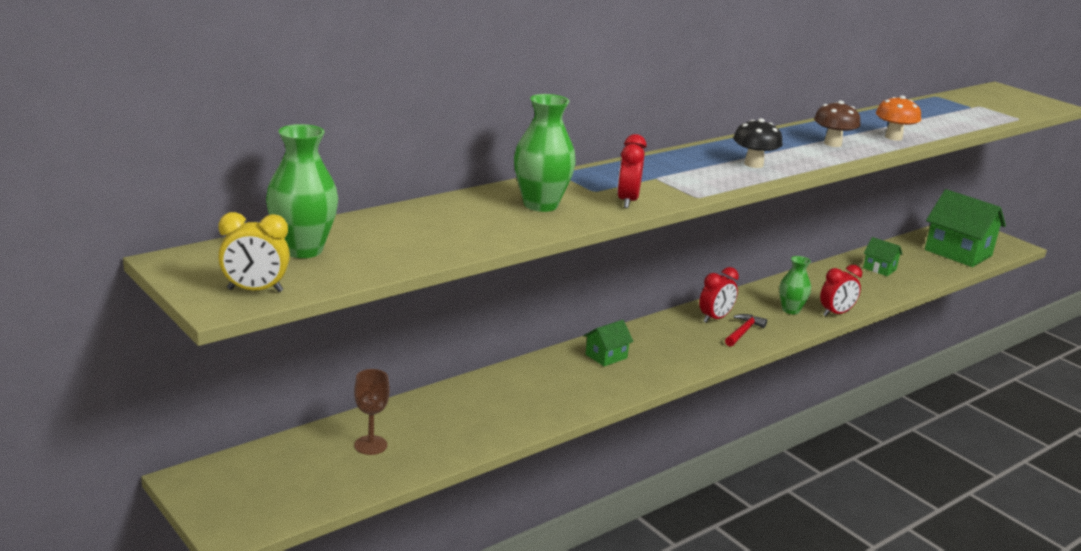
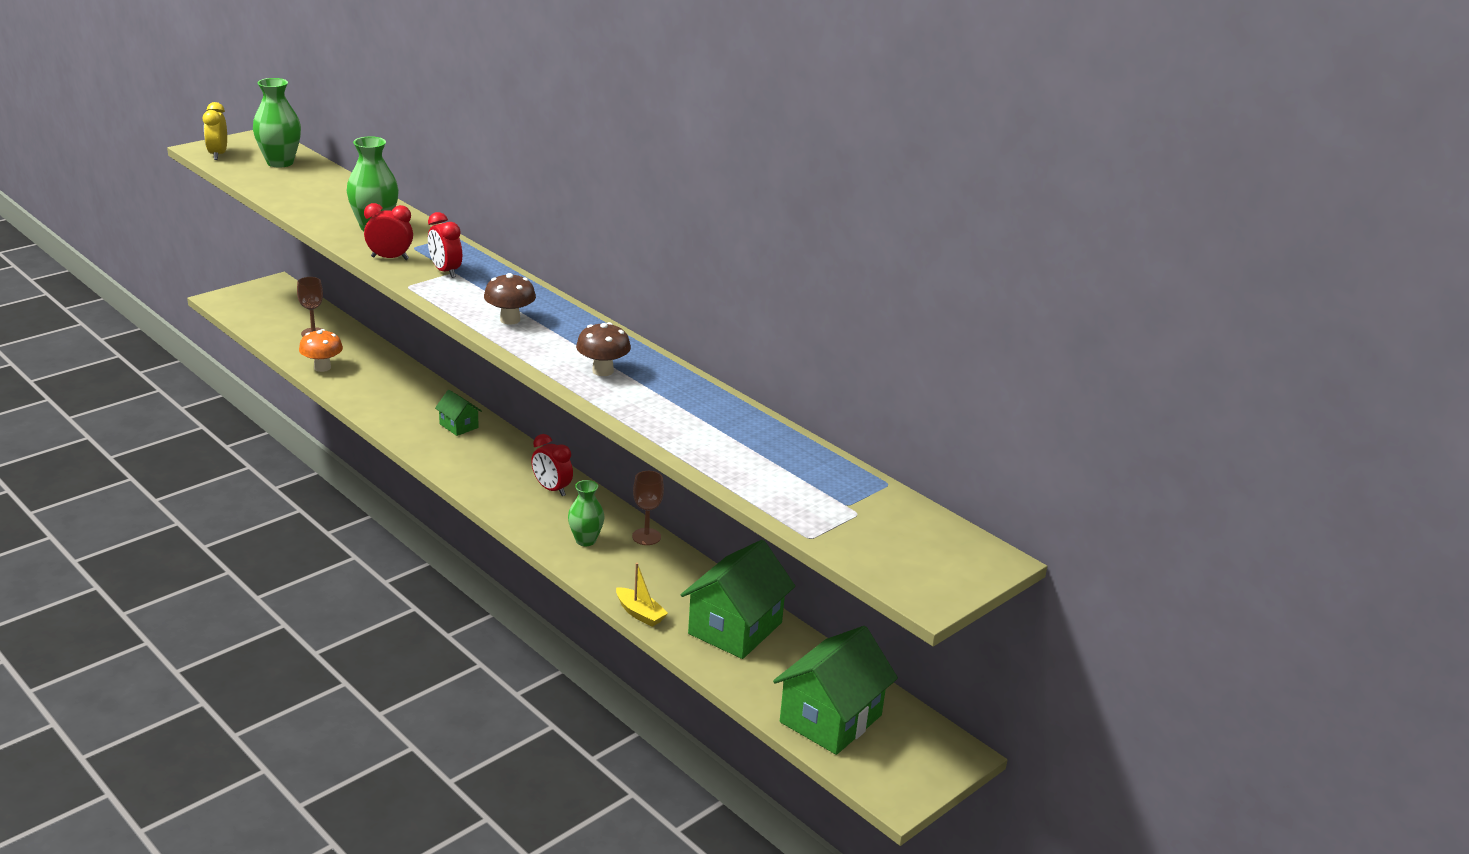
camera: 85 degrees right, 5 degrees up
red hammer [725,314,767,347] -> none
black mushroom [733,118,783,168] -> brown mushroom [484,273,536,325]
red clock [820,265,862,316] -> red clock moved to [428,212,462,278]
green house [863,237,903,276] -> green house [681,540,795,659], size x2.06
orange mushroom [876,95,921,141] -> orange mushroom moved to [299,329,343,372]
none -> yellow boat [616,563,668,627]
none -> brown goblet [632,471,664,545]

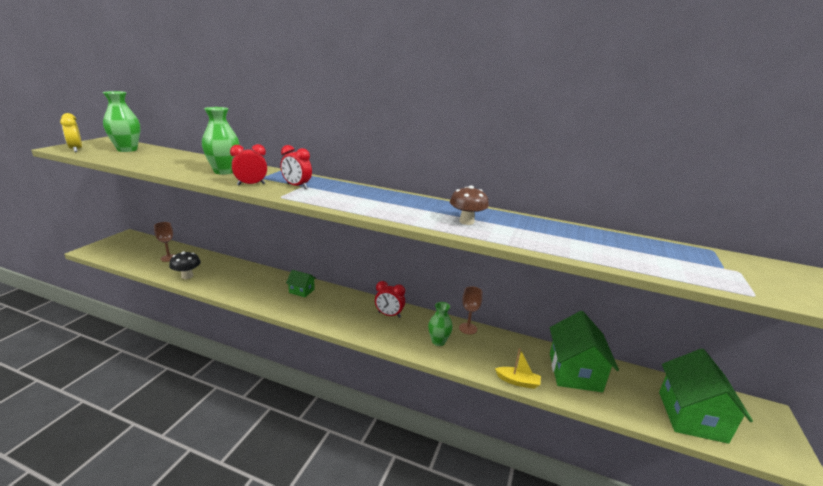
camera: 25 degrees left, 5 degrees down
orange mushroom [299,329,343,372] -> black mushroom [169,251,201,279]
brown mushroom [484,273,536,325] -> none

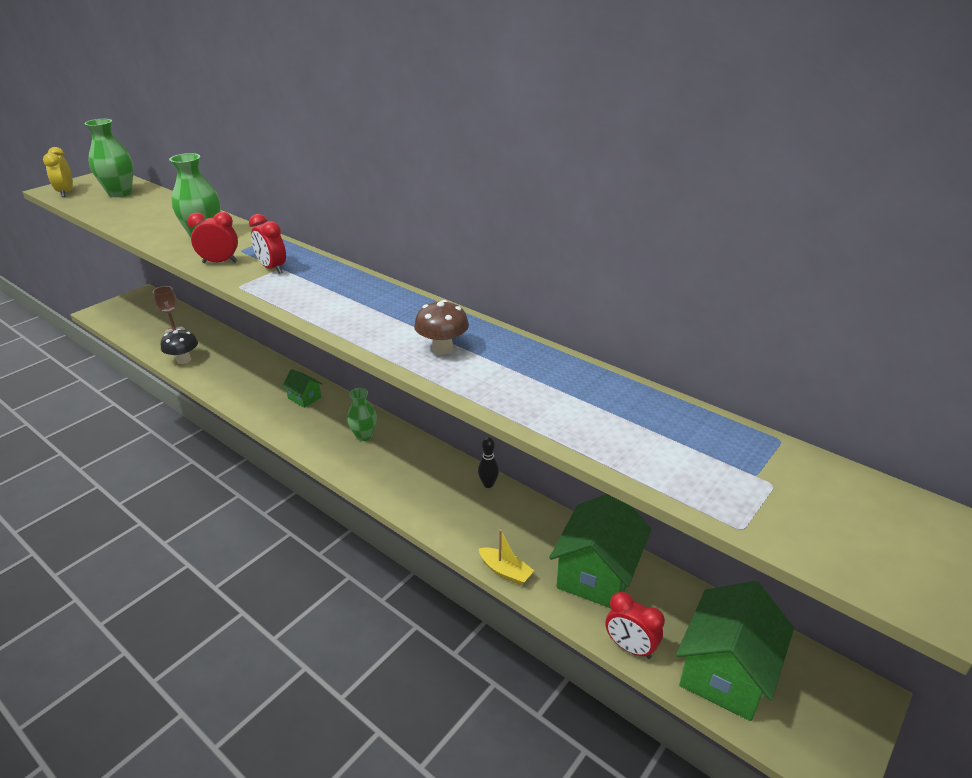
camera: 20 degrees right, 10 degrees up
red clock [375,281,405,318] -> red clock moved to [606,592,665,659]
green vase [428,302,453,346] -> green vase moved to [347,388,377,441]
brown goblet [459,286,483,335] -> black bowling pin [478,437,499,488]

